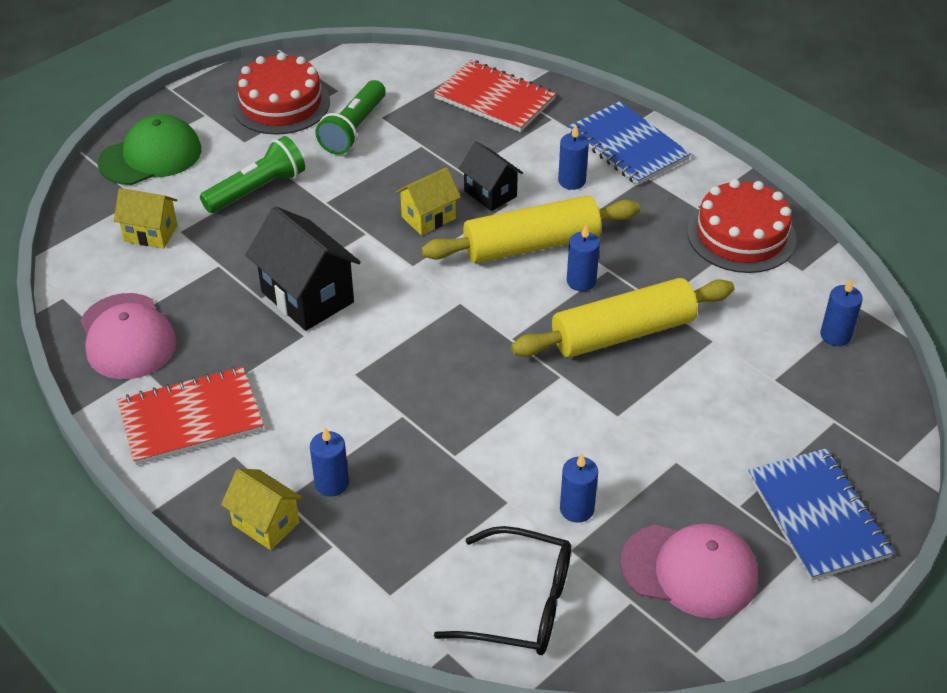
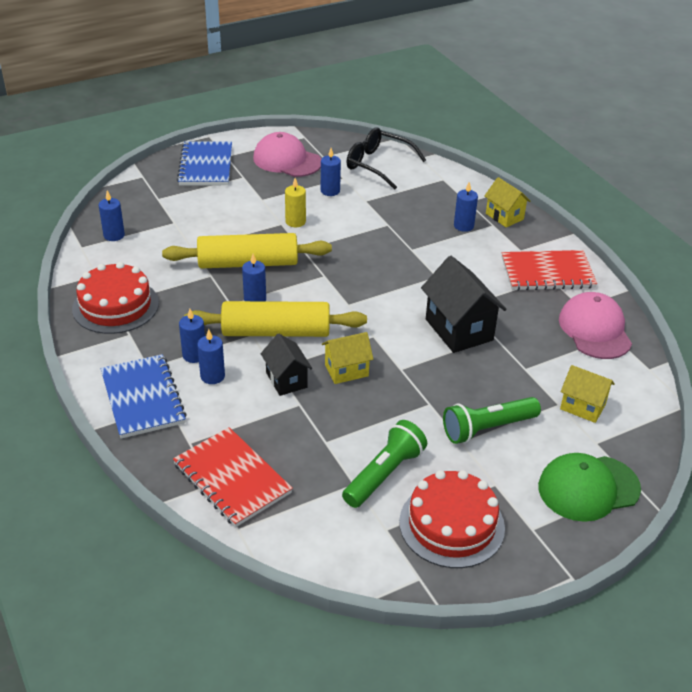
camera: 165 degrees left, 5 degrees down
none -> blue candle [179,309,205,363]
none -> yellow candle [285,178,306,227]

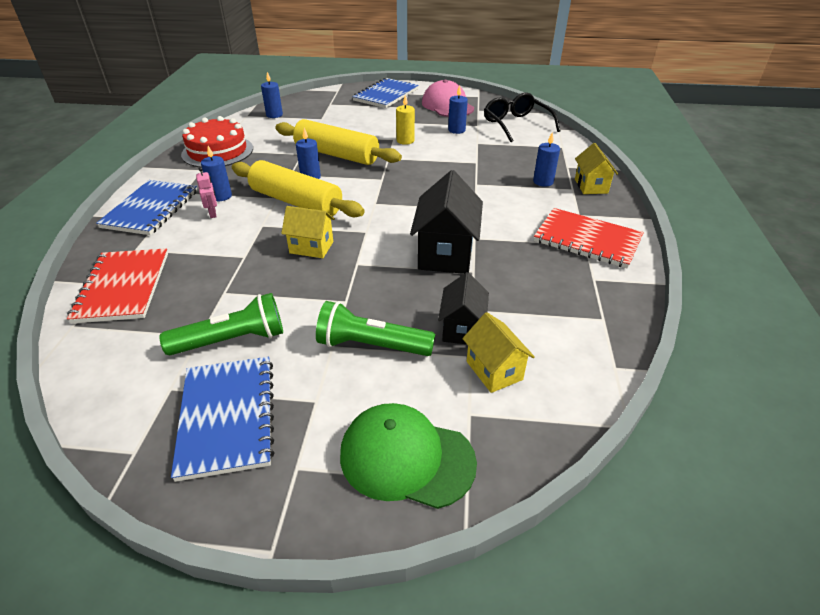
camera: 35 degrees right, 0 degrees up
blue candle [197,329,225,384] -> pink robot [196,167,217,218]
black house [261,334,312,396] -> black house moved to [438,272,489,344]
red cake [399,470,505,568] -> blue notebook [171,357,275,482]
pink cap [559,292,632,359] -> none

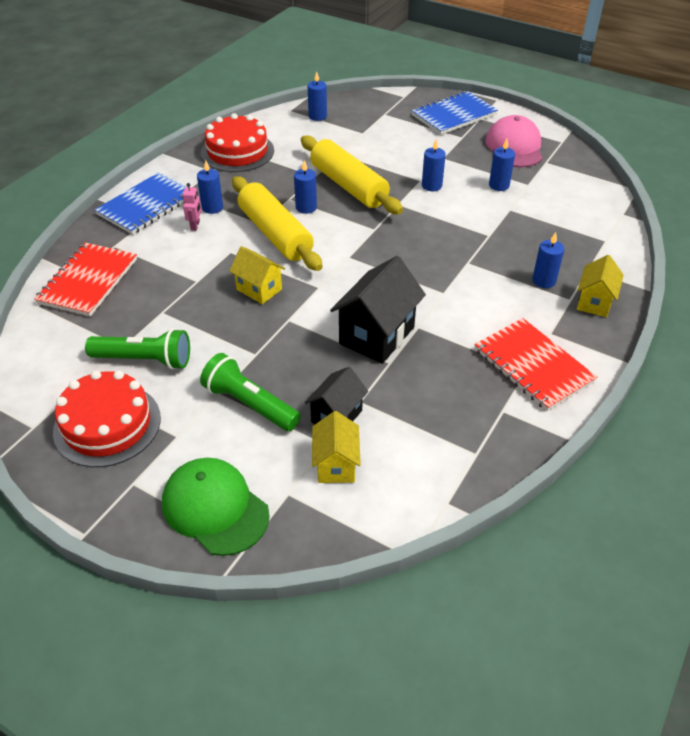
camera: 25 degrees right, 5 degrees up
blue notebook [171,357,275,482] -> red cake [53,370,161,467]
yellow candle [396,95,415,145] -> blue candle [422,139,446,191]
black glasses [484,93,560,142] -> none

